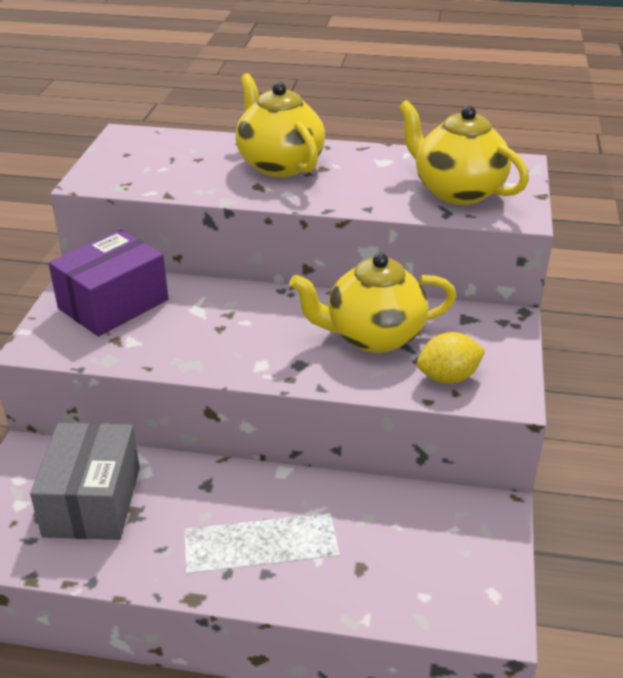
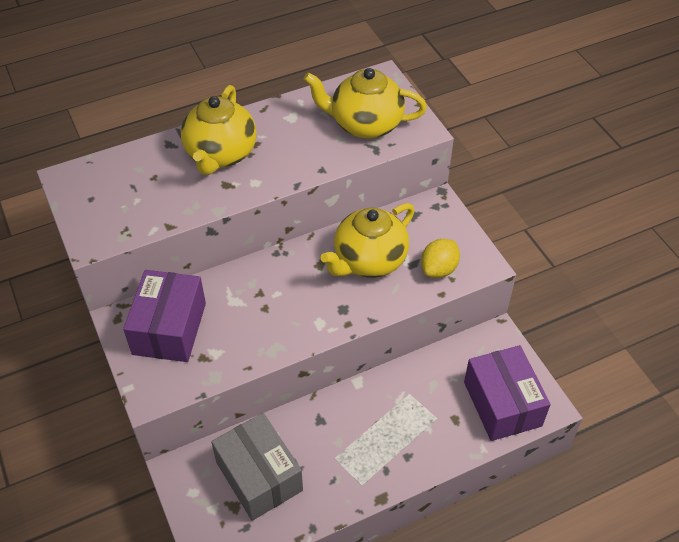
camera: 35 degrees left, 15 degrees up
yellow teapot [235,73,325,177] -> yellow teapot turned 105 degrees counterclockwise [181,85,257,175]
none -> purple box [464,345,551,441]

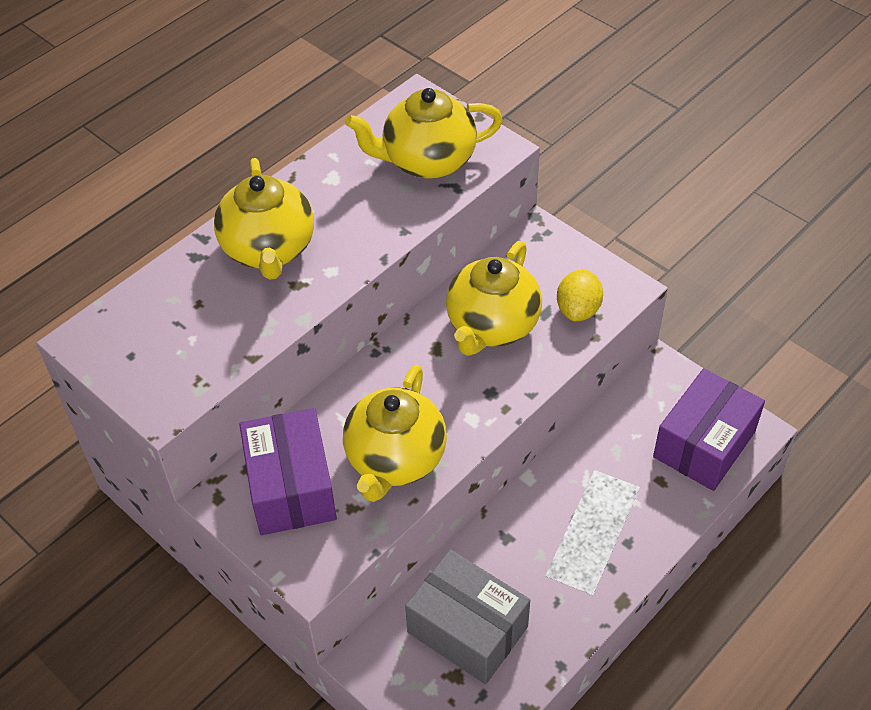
camera: 20 degrees left, 0 degrees up
purple box [464,345,551,441] -> purple box turned 75 degrees clockwise [653,368,765,491]
none -> yellow teapot [343,365,447,502]

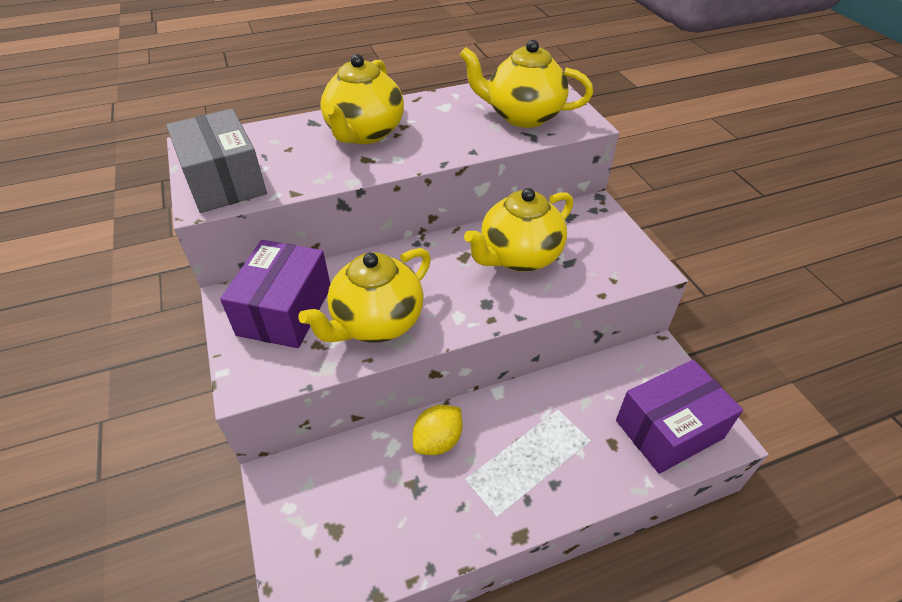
camera: 25 degrees right, 5 degrees down
grey box [405,549,530,684] -> grey box moved to [166,109,267,213]
yellow lemon [557,270,603,321] -> yellow lemon moved to [413,405,463,455]

